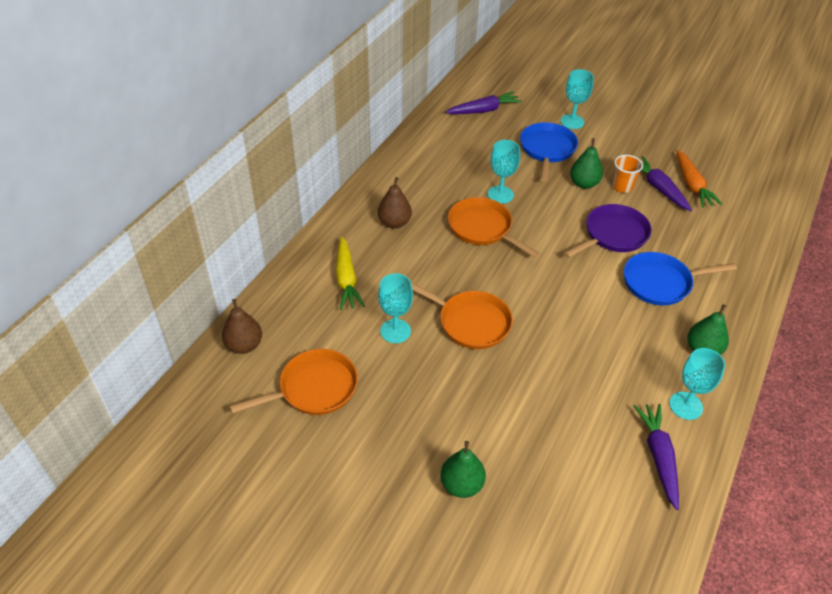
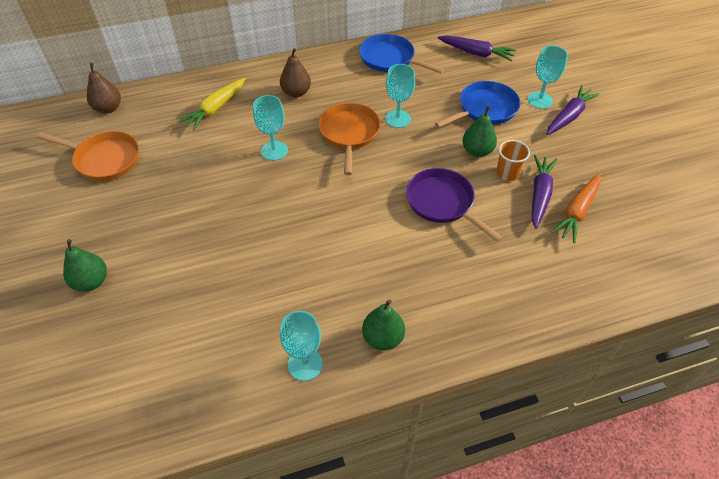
camera: 45 degrees right, 5 degrees up
turquoise goblet [378,273,413,343] -> turquoise goblet moved to [253,95,288,161]
orange pan [411,282,513,349] -> none
purple pan [564,204,652,258] -> purple pan turned 135 degrees counterclockwise [406,168,503,242]
blue pan [624,252,737,305] -> blue pan moved to [359,34,444,74]
purple carrot [634,404,679,510] -> purple carrot moved to [547,85,600,135]

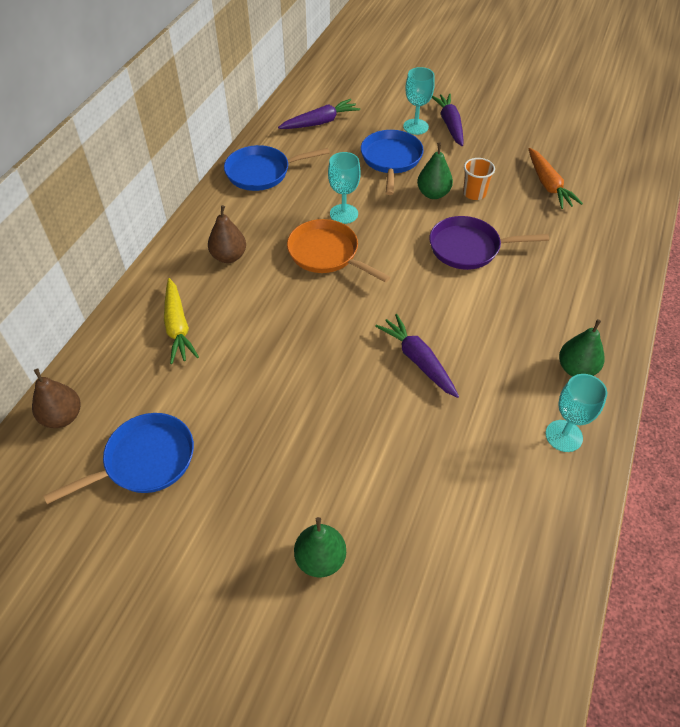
camera: 50 degrees left, 0 degrees up
orange pan [37,131,139,181] -> blue pan [43,413,194,504]
turquoise goblet [253,95,288,161] -> none
purple carrot [532,155,557,229] -> purple carrot moved to [375,314,459,398]

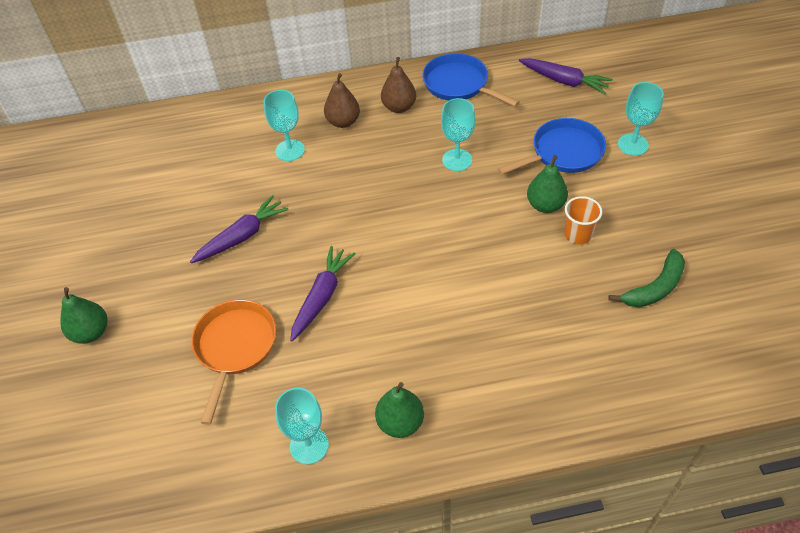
camera: 60 degrees right, 0 degrees up
brown pear [32,369,81,428] -> brown pear moved to [381,57,416,113]
blue pan [43,413,194,504] -> none
yellow carrot [164,278,199,364] -> none
orange pan [287,219,390,283] -> orange pan moved to [191,300,276,425]
purple pan [429,216,549,270] -> none
purple carrot [432,93,463,146] -> purple carrot moved to [190,195,289,263]
orange carrot [529,148,583,209] -> green banana [609,249,685,307]
none -> turquoise goblet [264,90,305,161]

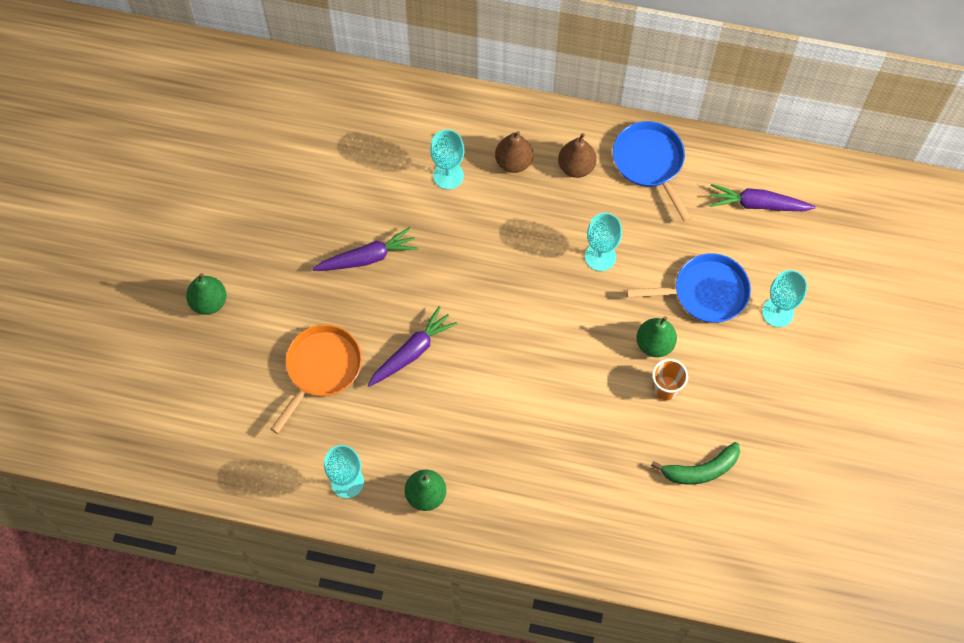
camera: 20 degrees right, 15 degrees up
purple carrot [519,58,613,94] -> purple carrot turned 135 degrees clockwise [709,184,816,211]

